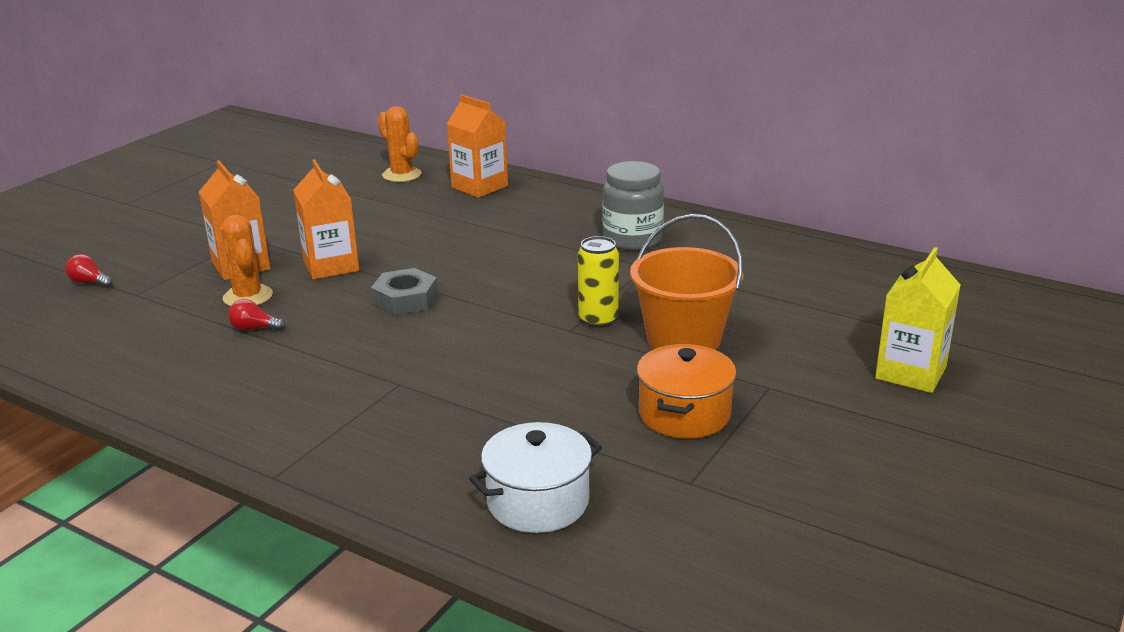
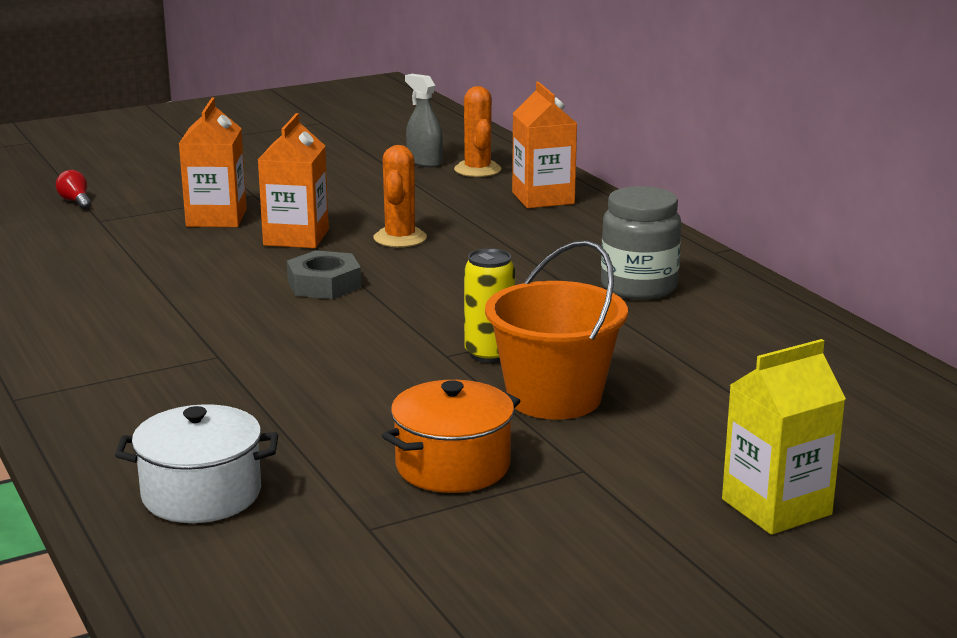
camera: 30 degrees right, 5 degrees down
orange cactus [221,215,273,306] -> orange cactus moved to [373,145,427,247]
red light bulb [228,299,285,331] -> none
none -> grey spray bottle [405,74,443,168]

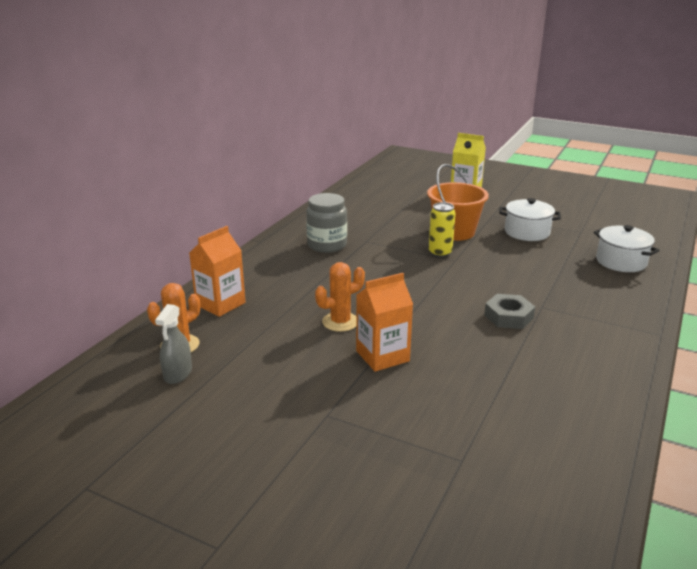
camera: 125 degrees left, 5 degrees up
red light bulb [56,170,91,209] -> none
orange carton [179,98,247,227] -> none
grey nut [287,250,361,299] -> grey nut moved to [484,294,535,329]
orange pot [382,380,520,493] -> white pot [499,198,561,241]

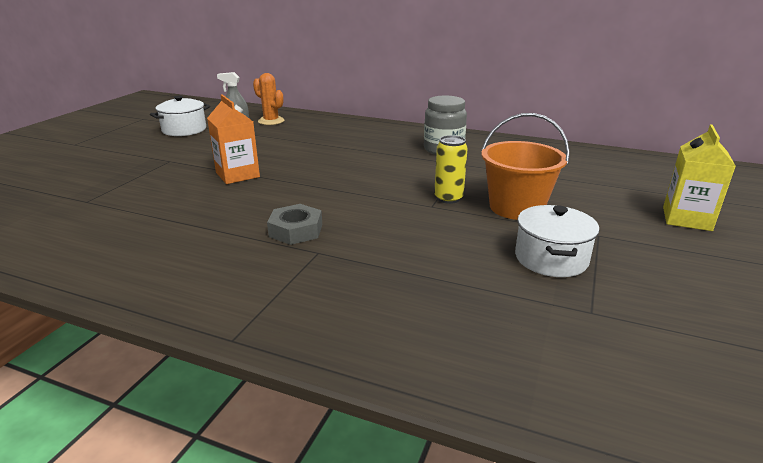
camera: 85 degrees right, 0 degrees up
orange carton [189,226,246,317] -> none
orange cactus [315,262,365,332] -> none
white pot [594,225,660,272] -> white pot moved to [150,95,210,136]

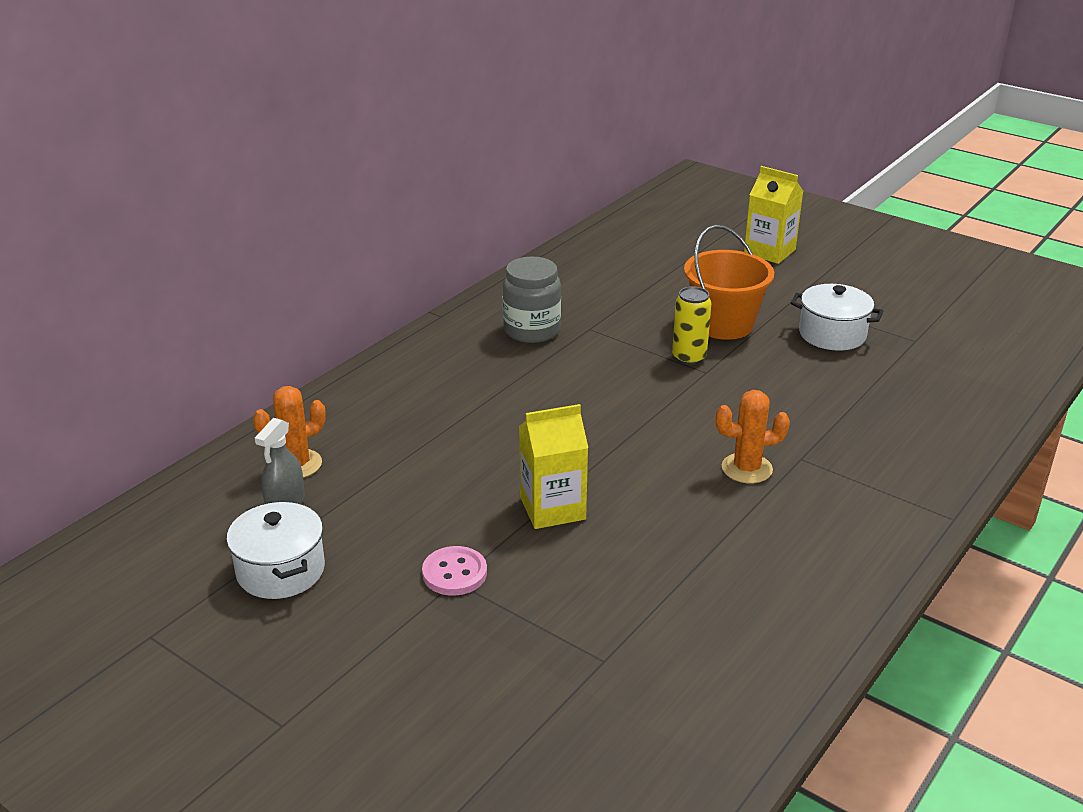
camera: 75 degrees left, 5 degrees up
orange carton [207,94,260,184] -> yellow carton [519,404,588,529]
grey nut [267,204,322,245] -> orange cactus [716,390,790,483]
none -> pink button [422,546,487,596]

